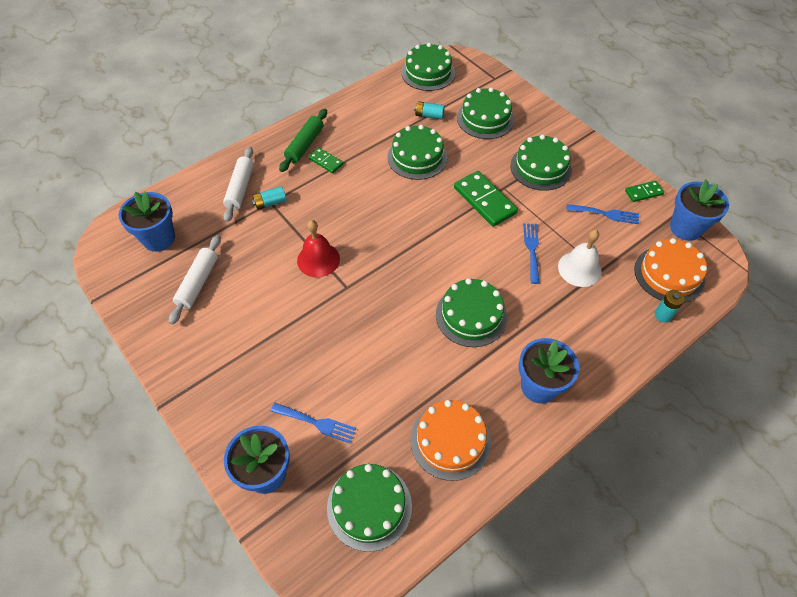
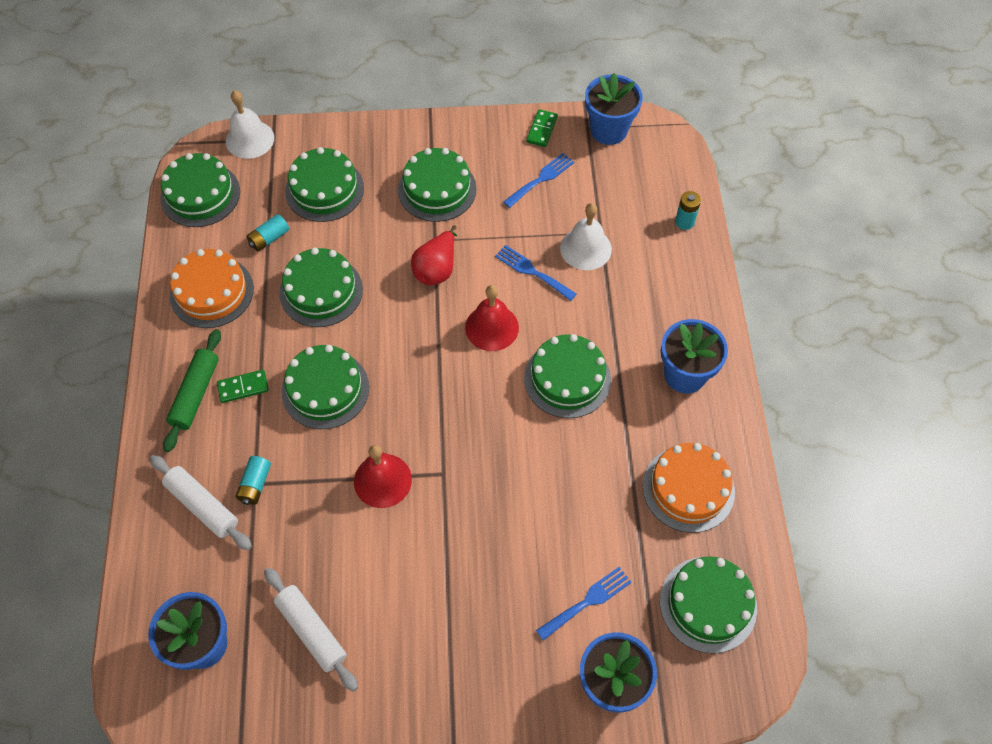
camera: 55 degrees left, 5 degrees up
green rolling pin [279,109,327,172] -> green rolling pin turned 45 degrees clockwise [163,329,221,452]
green domino [454,171,518,227] -> red pear [411,225,457,285]
orange cake [634,238,707,303] -> orange cake moved to [170,249,254,328]
none -> white bell [226,90,274,159]
none -> green cake [281,345,369,429]
none -> red bell [465,285,519,351]

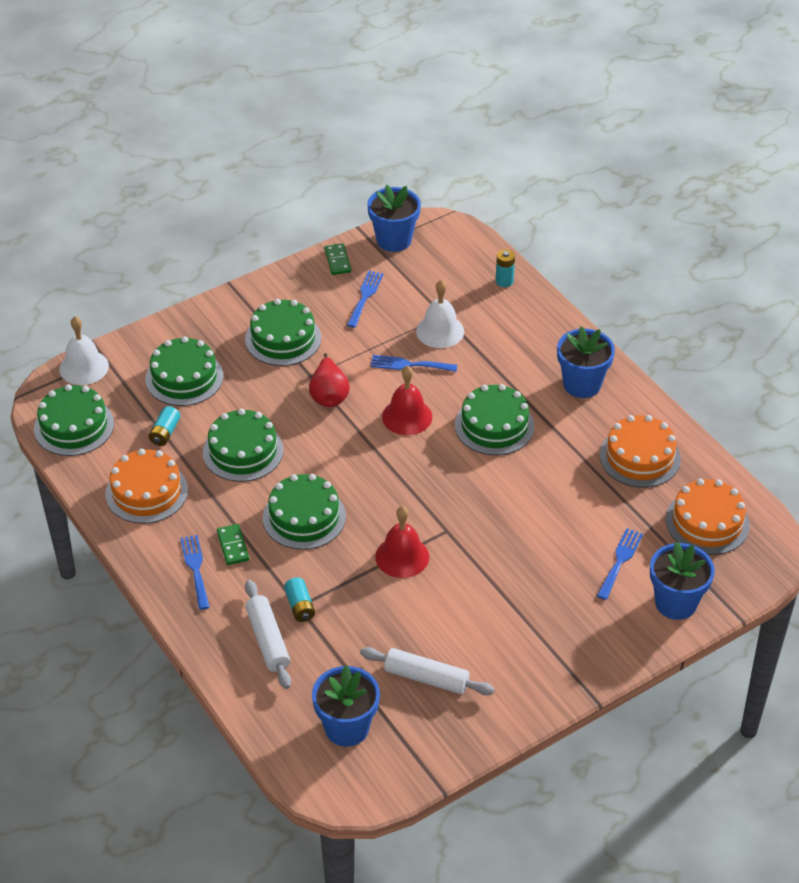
camera: 30 degrees left, 15 degrees down
white rolling pin [150,455,252,550] -> white rolling pin turned 60 degrees clockwise [245,580,291,689]
green rolling pin [163,329,221,452] -> blue fork [180,535,210,610]
green domino [217,370,269,403] -> green domino turned 60 degrees counterclockwise [217,524,249,565]
green cake [660,556,757,654] -> orange cake [666,479,750,555]

